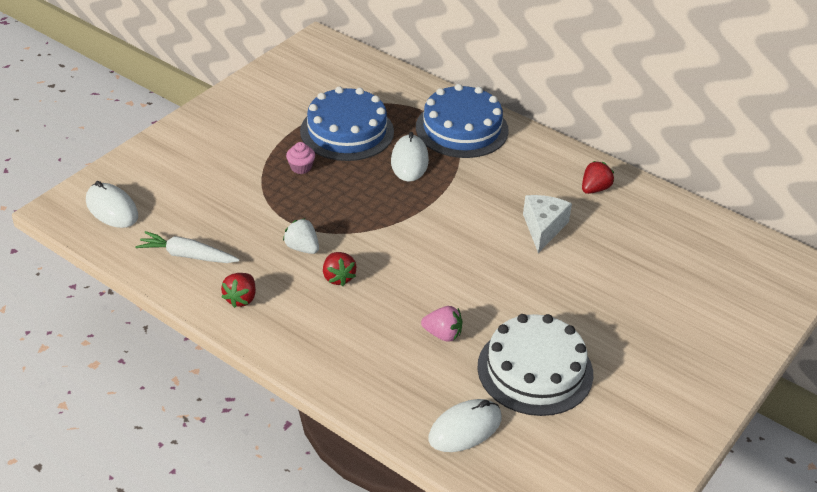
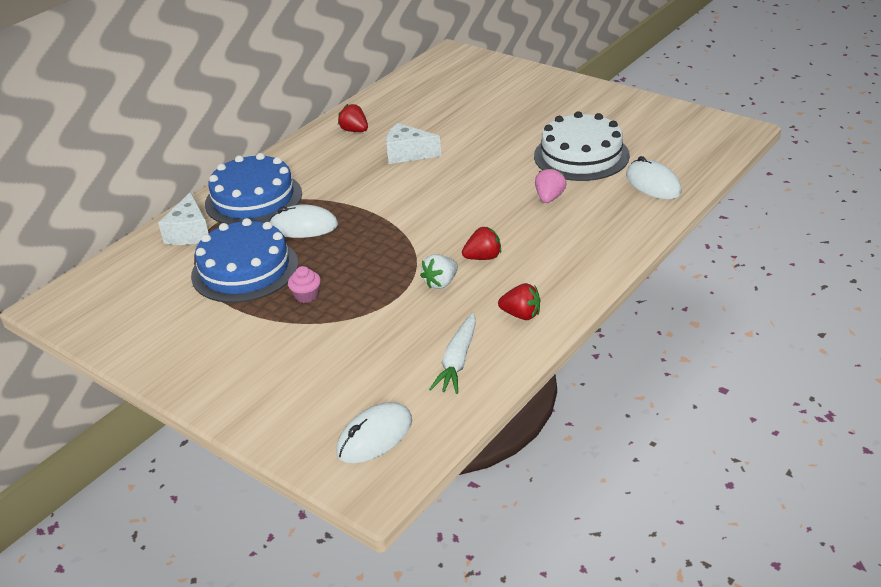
camera: 85 degrees left, 5 degrees down
none -> white cheese [158,192,208,245]

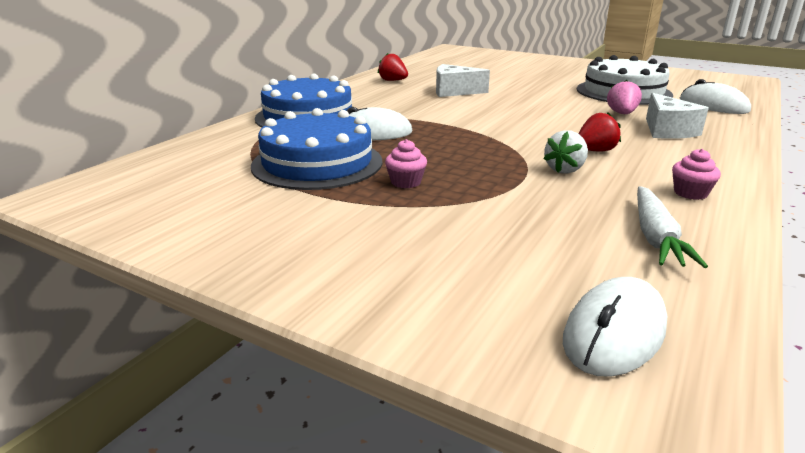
camera: 10 degrees left, 10 degrees down
white cheese [158,192,208,245] -> white cheese moved to [646,93,709,139]
red strawberry [498,283,540,320] -> pink cupcake [672,149,721,200]

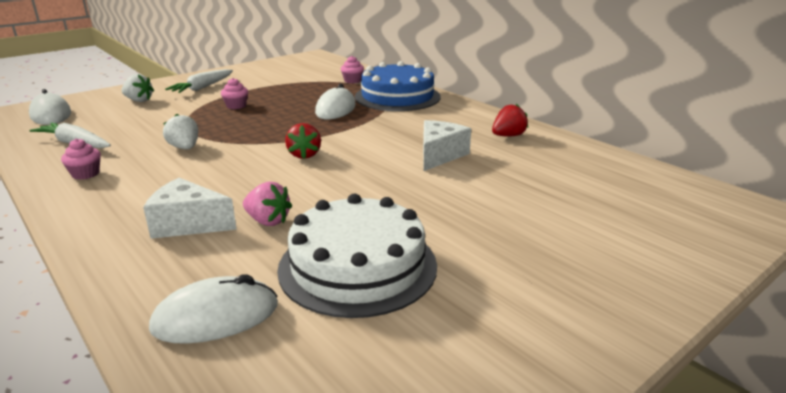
camera: 110 degrees right, 0 degrees up
blue cake [251,108,382,190] -> none
red strawberry [578,112,621,152] -> red strawberry moved to [285,123,321,159]
none -> white strawberry [121,74,154,102]
none -> white carrot [165,69,233,93]
none -> pink cupcake [341,56,364,83]

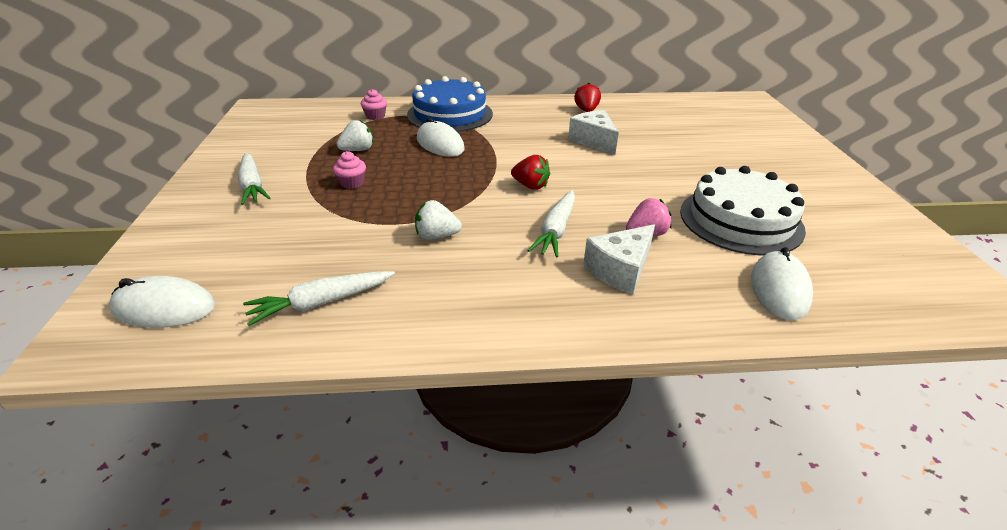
camera: 55 degrees left, 10 degrees up
pink cupcake [61,139,101,180] -> none
white strawberry [121,74,154,102] -> white strawberry moved to [337,120,374,151]
none -> white carrot [527,190,575,257]

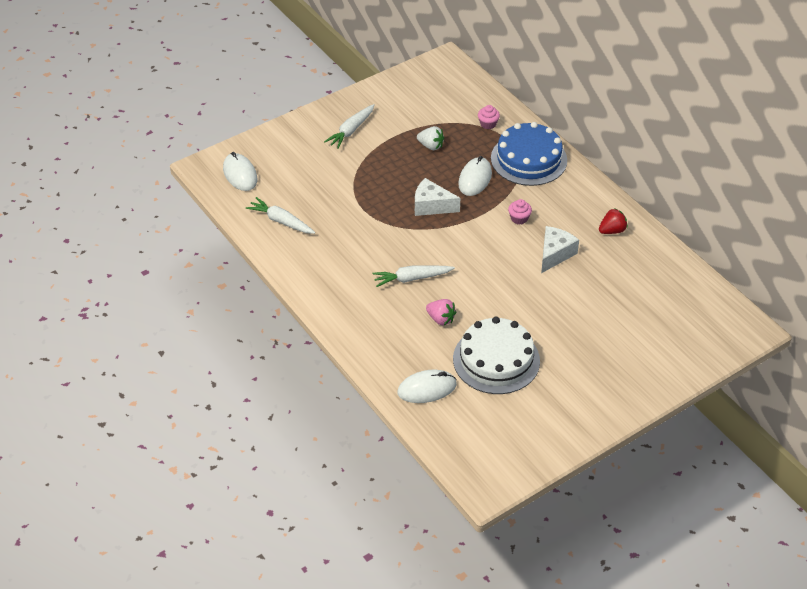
camera: 60 degrees right, 10 degrees up
pink cupcake [333,151,366,189] -> pink cupcake moved to [508,199,532,224]
white strawberry [415,200,462,240] -> none
red strawberry [511,155,550,190] -> none
white cheese [583,224,655,294] -> white cheese moved to [415,178,460,216]

